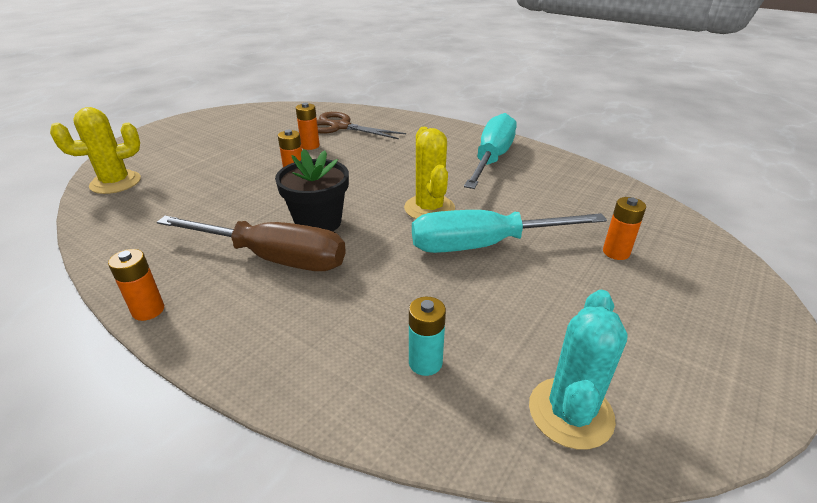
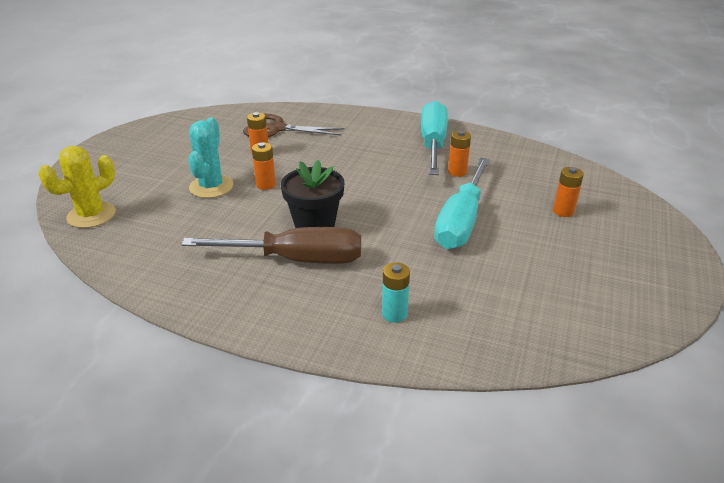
camera: 15 degrees left, 0 degrees up
orange battery [108,249,164,321] -> orange battery moved to [448,131,471,177]
yellow cactus [404,127,455,219] -> none
turquoise battery [409,297,446,376] -> turquoise battery moved to [382,262,410,323]
turquoise screwdriver [412,210,607,253] -> turquoise screwdriver turned 45 degrees counterclockwise [434,158,490,249]
turquoise cactus [529,290,628,449] -> turquoise cactus moved to [188,117,233,198]

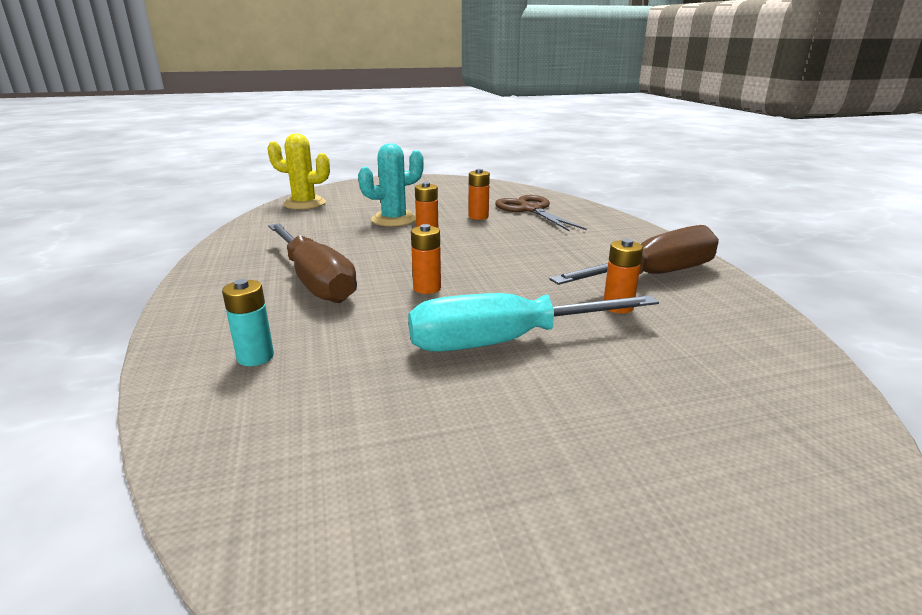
camera: 55 degrees right, 10 degrees down
black flower pot [281,160,345,228] -> none
turquoise screwdriver [421,101,448,175] -> brown screwdriver [549,225,719,285]
orange battery [553,167,584,217] -> orange battery moved to [411,224,441,294]

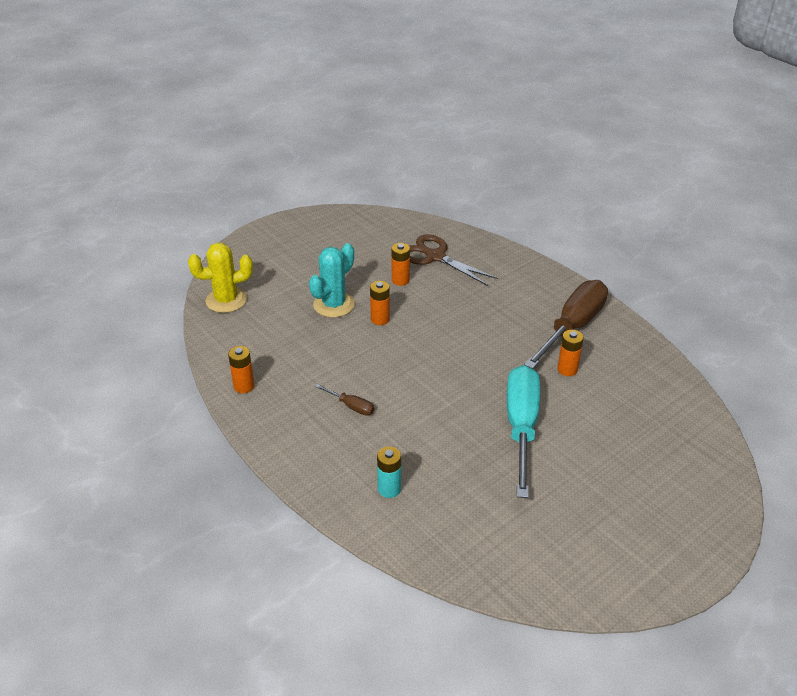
camera: 25 degrees left, 15 degrees up
brown screwdriver [268,223,357,303] -> brown screwdriver [315,384,374,416], size x0.42
turquoise screwdriver [408,293,659,352] -> turquoise screwdriver turned 135 degrees clockwise [507,365,540,498]
orange battery [411,224,441,294] -> orange battery moved to [228,346,255,393]

